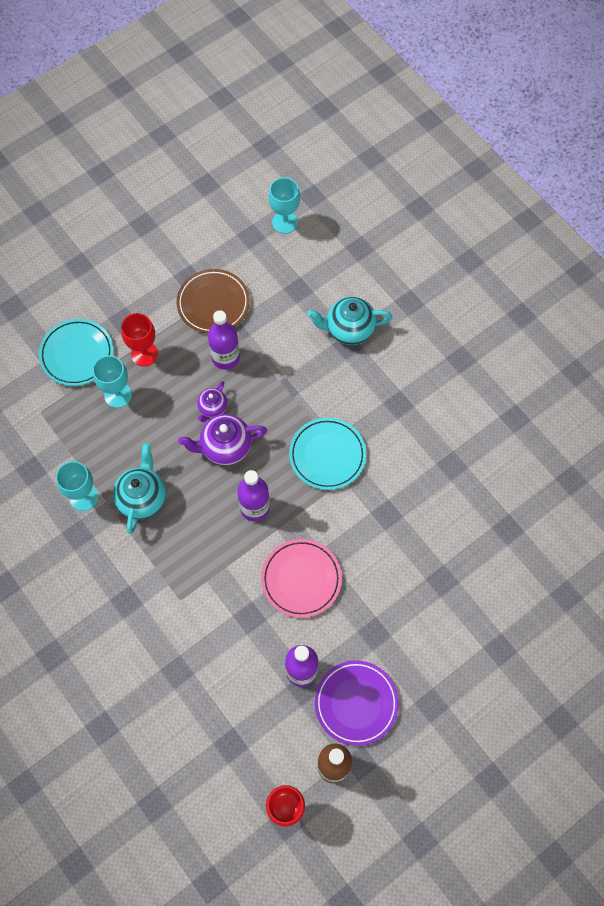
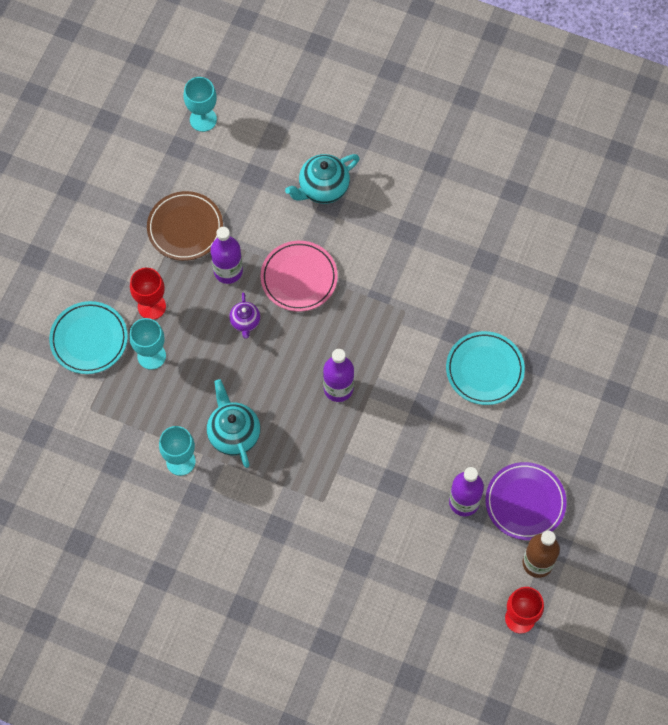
camera: 30 degrees left, 0 degrees up
purple teapot [178,414,267,465] -> none
pink plate [261,539,342,618] -> pink plate moved to [261,241,338,312]
turquoise plate [289,418,366,490] -> turquoise plate moved to [446,331,525,405]

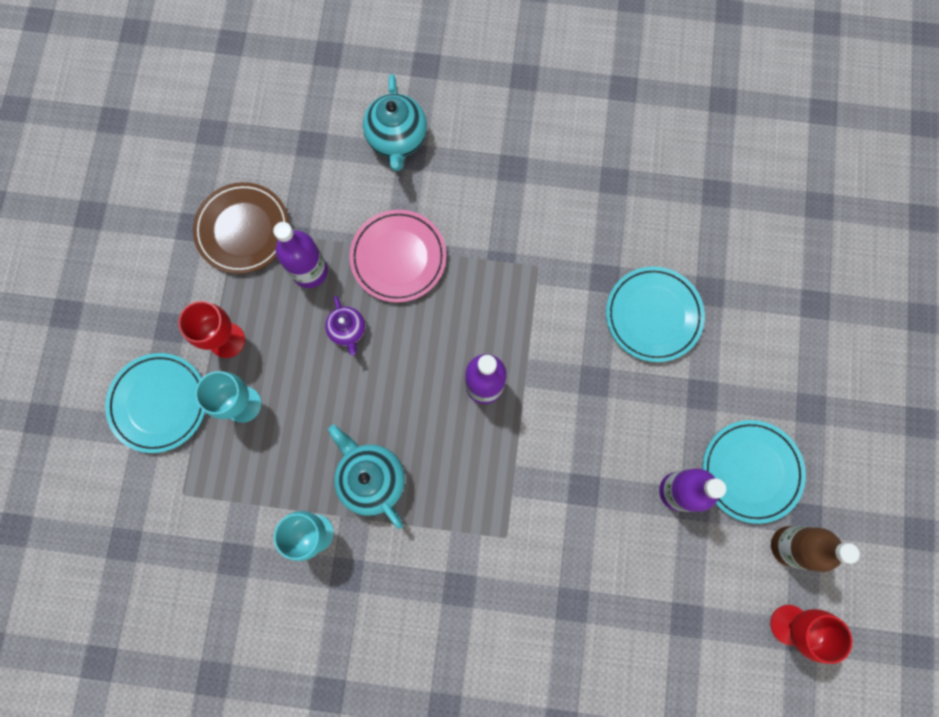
camera: 15 degrees left, 10 degrees up
turquoise goblet [184,77,217,132] -> none
turquoise teapot [285,154,359,204] -> turquoise teapot turned 45 degrees counterclockwise [363,74,427,171]
purple plate [485,462,567,540] -> turquoise plate [703,420,806,524]

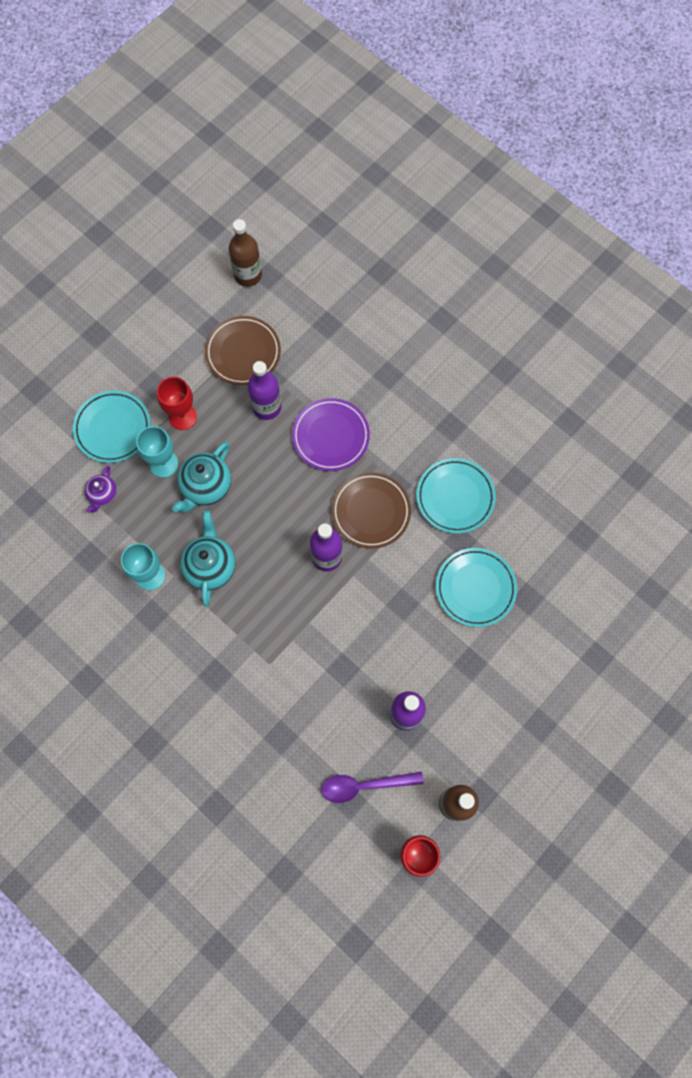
camera: 35 degrees right, 5 degrees down
purple teapot [325,296,365,356] -> purple teapot moved to [85,466,117,512]
pink plate [349,210,446,303] -> purple plate [292,398,370,471]
turquoise teapot [363,74,427,171] -> turquoise teapot moved to [172,442,231,513]
turquoise plate [703,420,806,524] -> turquoise plate moved to [416,458,496,534]
none -> brown bottle [229,219,262,287]
none -> purple spoon [321,772,424,803]
none -> brown plate [331,472,411,549]

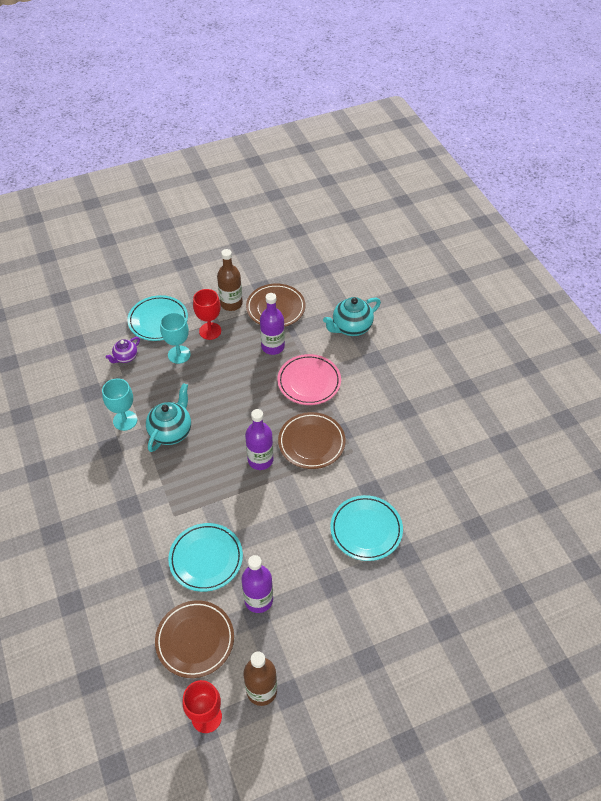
camera: 25 degrees right, 20 degrees down
turquoise teapot [172,442,231,513] -> turquoise teapot moved to [323,297,381,336]
brown bottle [229,219,262,287] -> brown bottle moved to [217,249,243,311]
purple plate [292,398,370,471] -> pink plate [277,354,341,405]
purple spoon [321,772,424,803] -> brown plate [155,600,234,678]
turquoise plate [416,458,496,534] -> turquoise plate moved to [168,523,243,592]

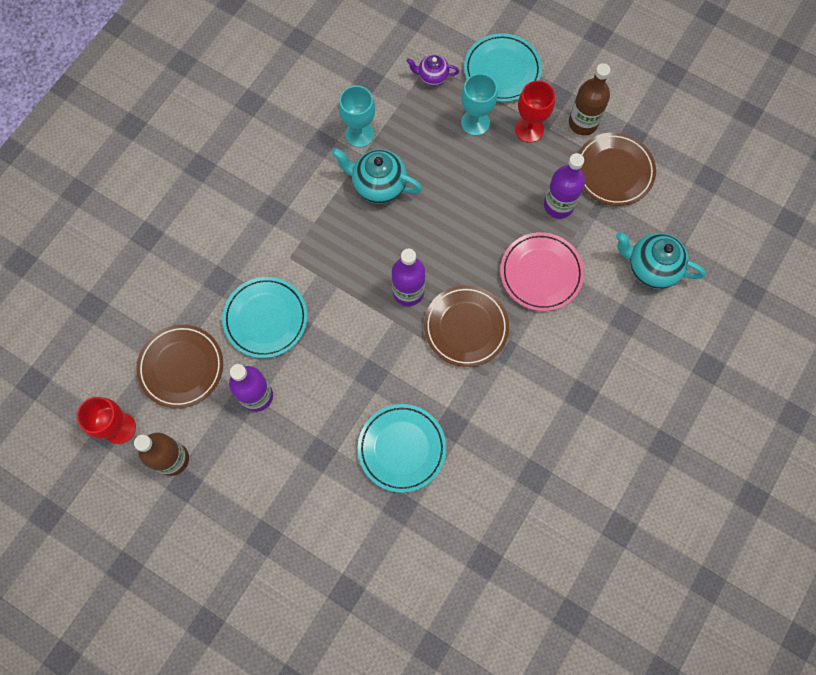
camera: 55 degrees right, 20 degrees up
turquoise teapot [146,383,191,452] -> turquoise teapot turned 150 degrees counterclockwise [332,148,422,204]

